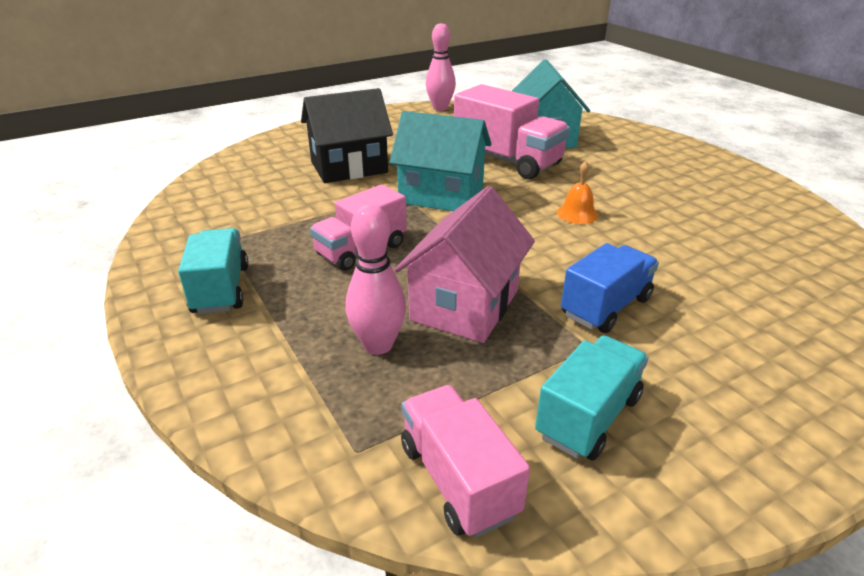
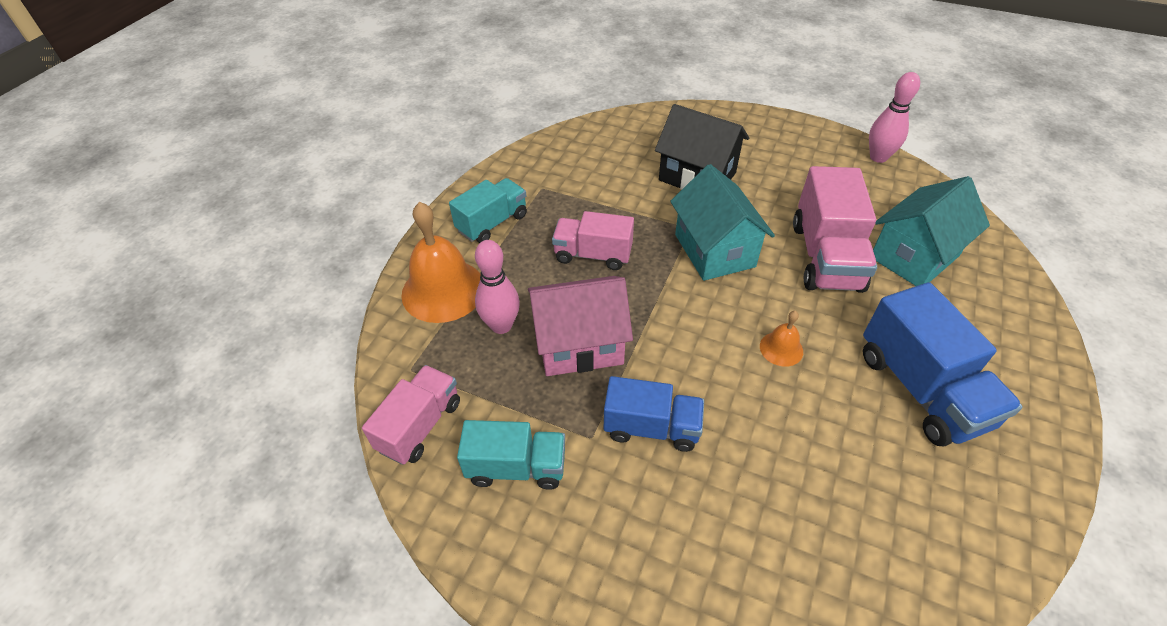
camera: 55 degrees right, 15 degrees up
none -> orange bell [401,202,481,323]
none -> blue truck [863,282,1023,447]

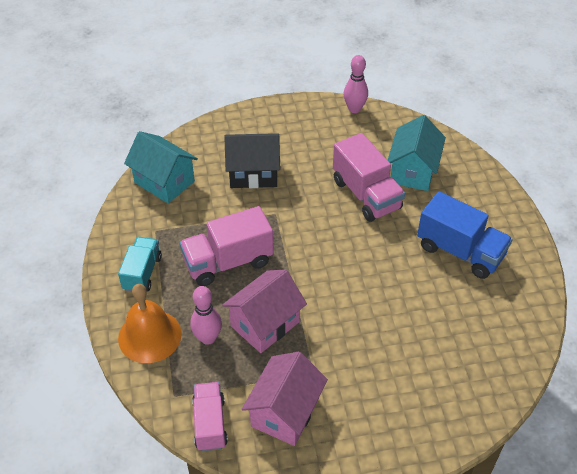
camera: 35 degrees left, 0 degrees up
turquoise truck [457,420,565,490] -> pink house [242,352,328,446]
pink truck [552,211,634,270] -> pink truck [179,206,274,286], size x1.54
blue truck [604,376,704,452] -> none
turquoise house [670,164,775,281] -> turquoise house moved to [124,131,198,204]
orange bell [760,311,803,367] -> none

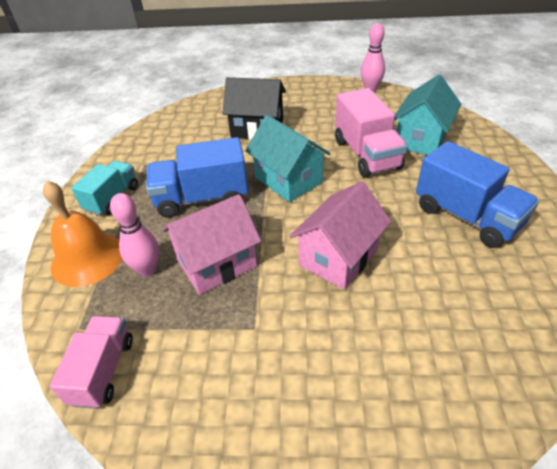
camera: 15 degrees right, 5 degrees down
turquoise house [124,131,198,204] -> turquoise house moved to [245,115,331,202]
pink truck [179,206,274,286] -> blue truck [146,137,248,217]
pink house [242,352,328,446] -> pink house moved to [290,181,391,290]

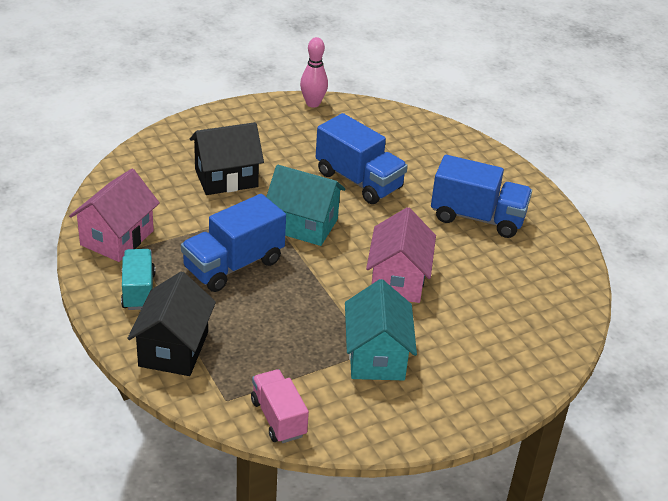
camera: 35 degrees left, 5 degrees down
orange bell [43,181,122,287] -> black house [127,271,216,376]
pink bowling pin [110,193,159,276] -> none
pink house [162,194,261,295] -> pink house moved to [69,169,160,262]
pink truck [335,88,408,177] -> blue truck [316,113,408,204]
turquoise house [394,75,461,155] -> turquoise house moved to [345,279,417,380]

